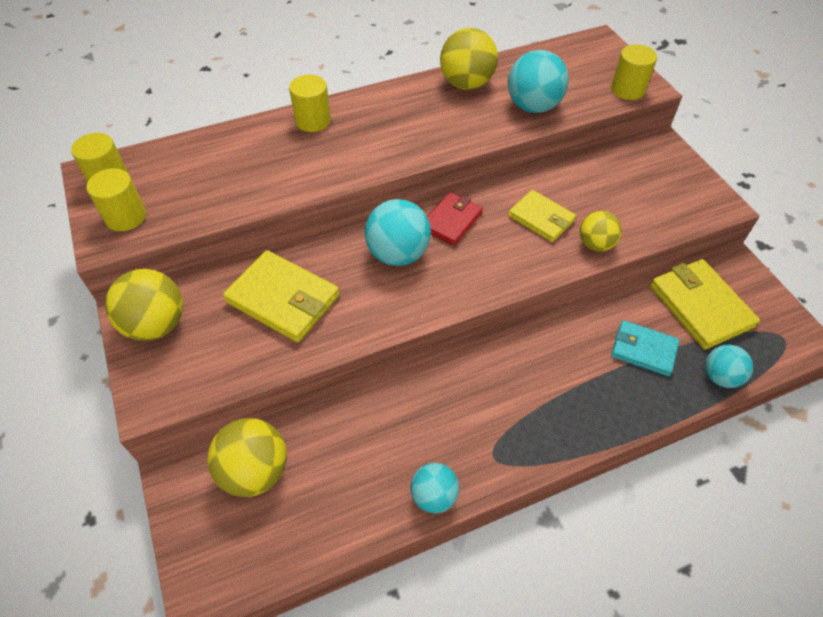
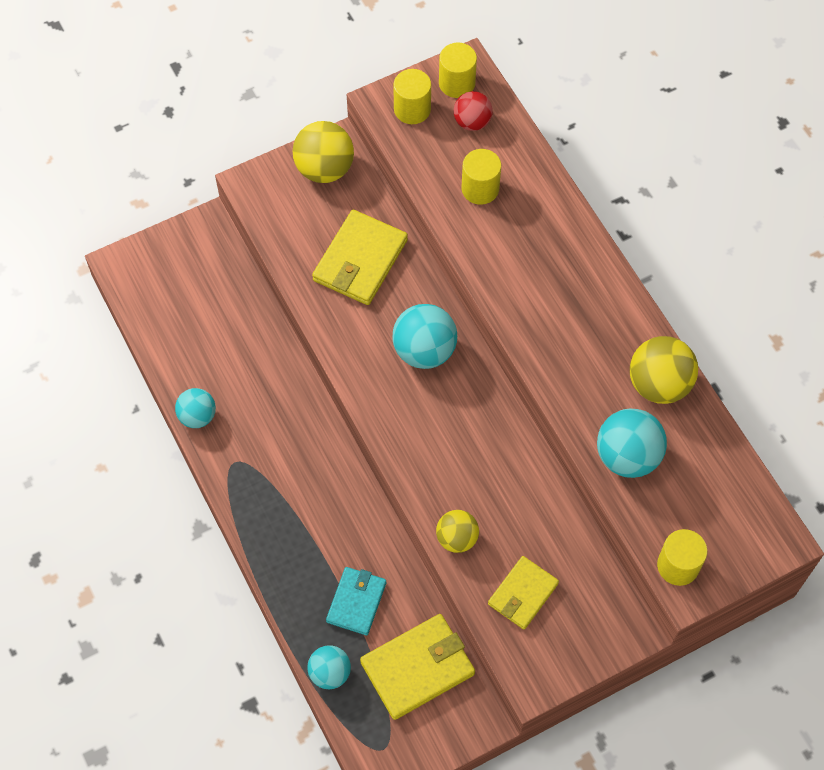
camera: 85 degrees right, 10 degrees up
yellow ball [207,418,287,497] -> none
yellow cylinder [289,75,331,132] -> yellow cylinder moved to [461,149,501,205]
red wallet [427,192,483,246] -> none
yellow wallet [508,190,576,242] -> yellow wallet moved to [488,556,559,629]
none -> red ball [454,91,493,131]

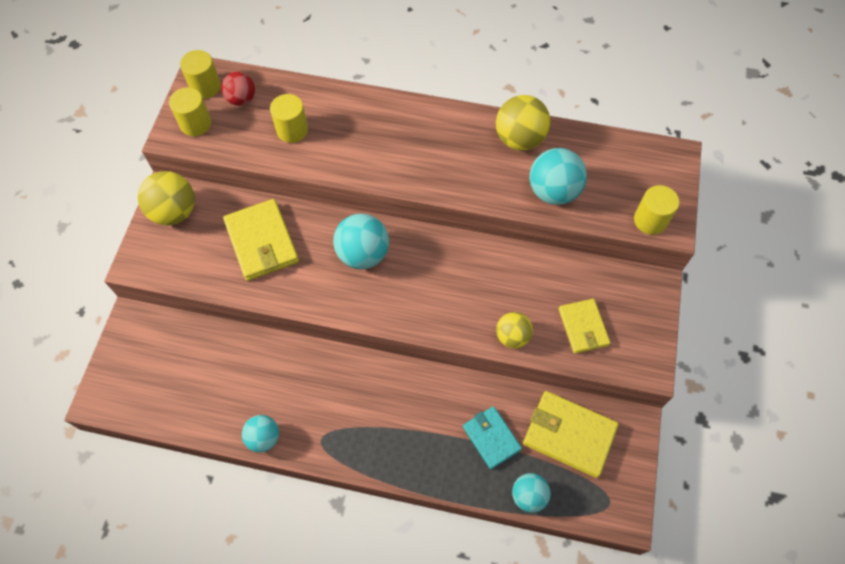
camera: 50 degrees left, 0 degrees up
yellow wallet [360,614,475,720] -> yellow wallet turned 75 degrees counterclockwise [523,391,619,478]

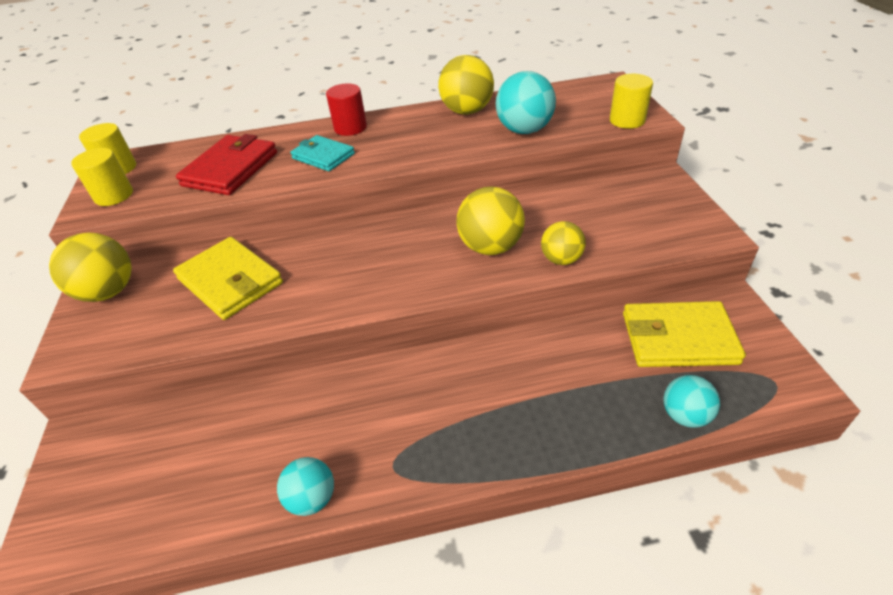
camera: 20 degrees left, 20 degrees down
red ball [221,72,255,106] -> none
yellow cylinder [270,94,308,143] -> red wallet [176,134,277,195]
turquoise ball [333,214,389,269] -> none
turquoise wallet [463,406,522,469] -> turquoise wallet moved to [290,135,355,171]
yellow wallet [559,299,610,354] -> none
none -> red cylinder [326,84,367,136]
none -> yellow ball [457,186,525,255]

